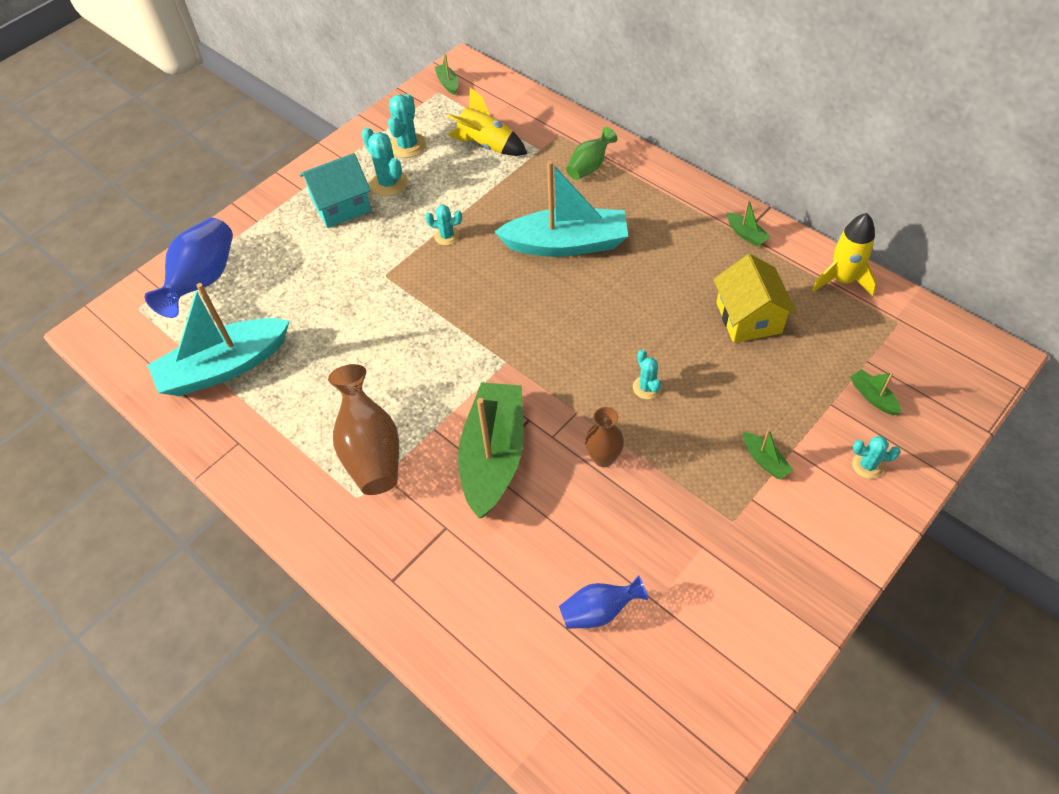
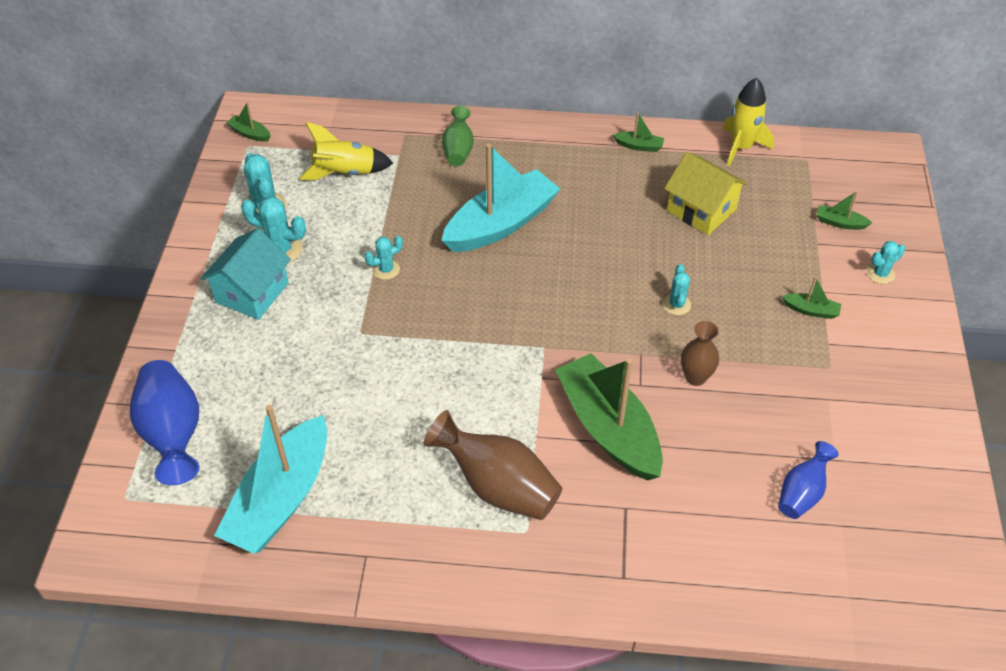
camera: 40 degrees left, 5 degrees down
turquoise cactus [633,349,662,399] -> turquoise cactus turned 60 degrees clockwise [663,264,691,315]

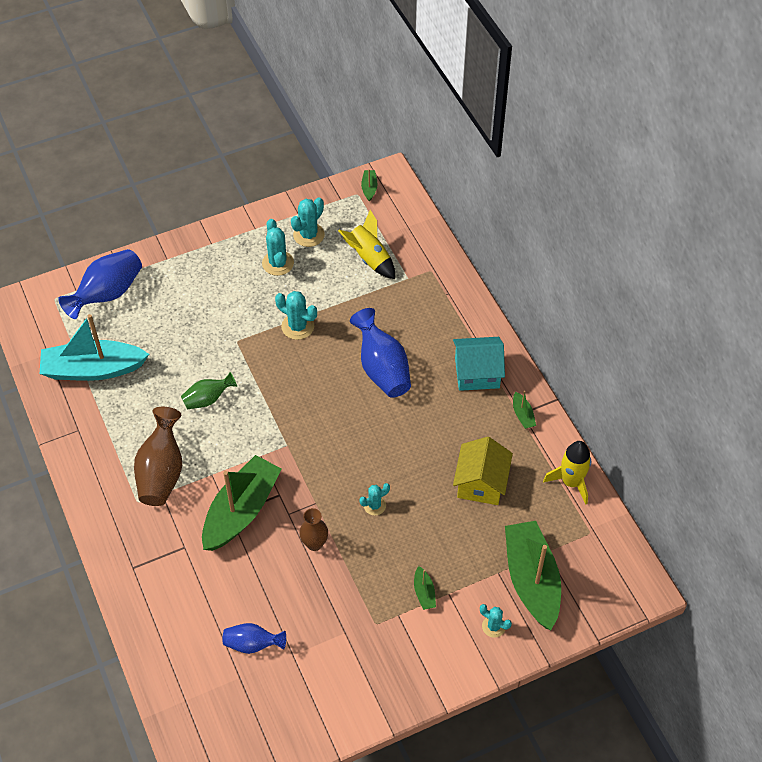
camera: 60 degrees right, 5 degrees up
turquoise house [201,228,291,320] -> turquoise house moved to [453,337,505,391]
turquoise cactus [365,236,403,280] -> turquoise cactus [275,291,317,340], size x1.59
turquoise boat [441,144,560,252] -> blue vase [350,308,411,398]
green vase [442,106,474,166] -> green vase moved to [181,372,237,409]
green boat [816,191,872,230] -> green boat [505,521,561,630], size x2.49

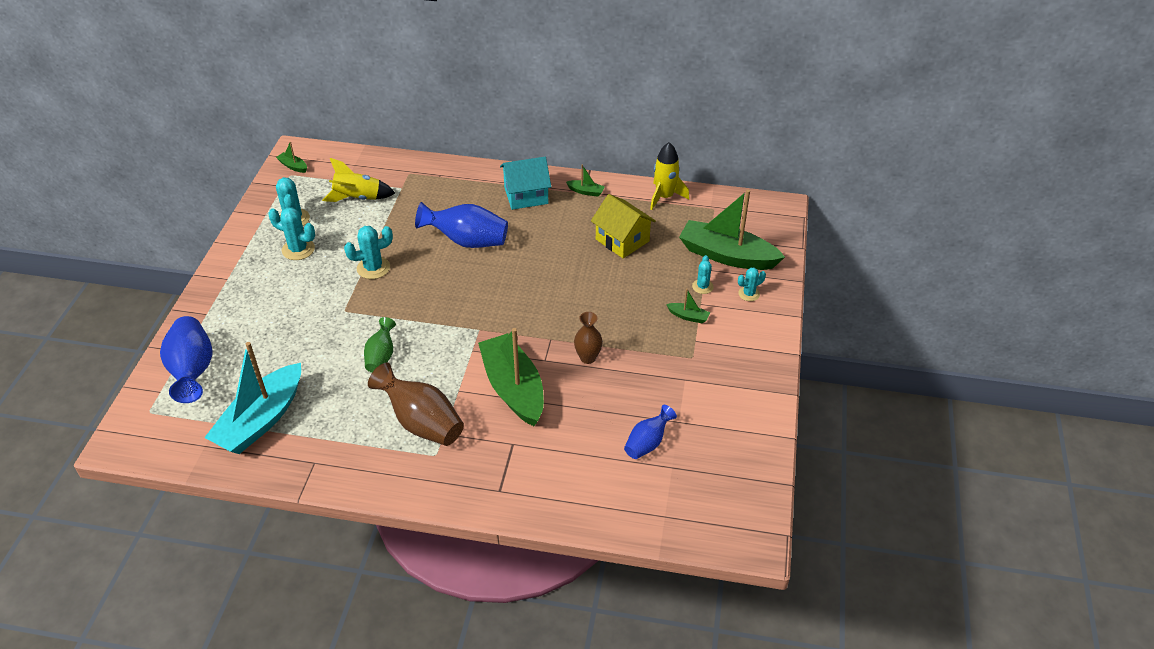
camera: 55 degrees left, 10 degrees down
turquoise cactus [359,483,390,516] -> turquoise cactus moved to [692,255,714,294]
turquoise house [453,337,505,391] -> turquoise house turned 45 degrees clockwise [500,157,551,210]

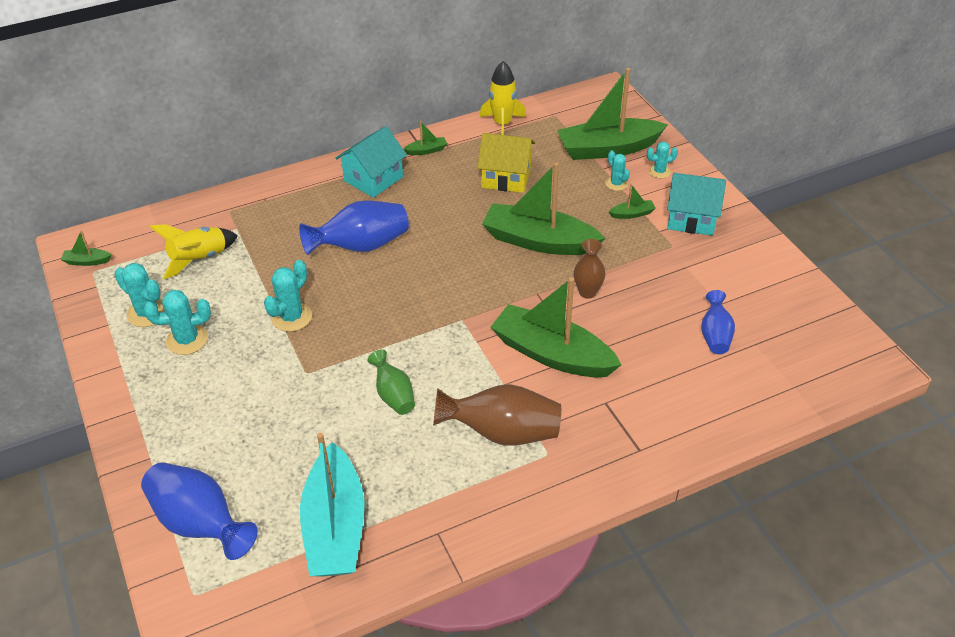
camera: 35 degrees left, 0 degrees up
turquoise cactus [738,268,766,301] -> turquoise cactus turned 45 degrees clockwise [647,142,678,178]
none -> green boat [482,162,605,255]
none -> turquoise house [667,173,726,236]

